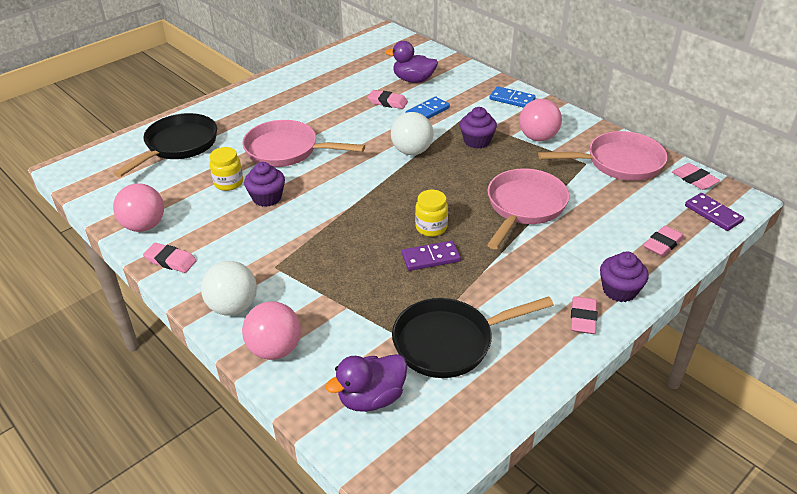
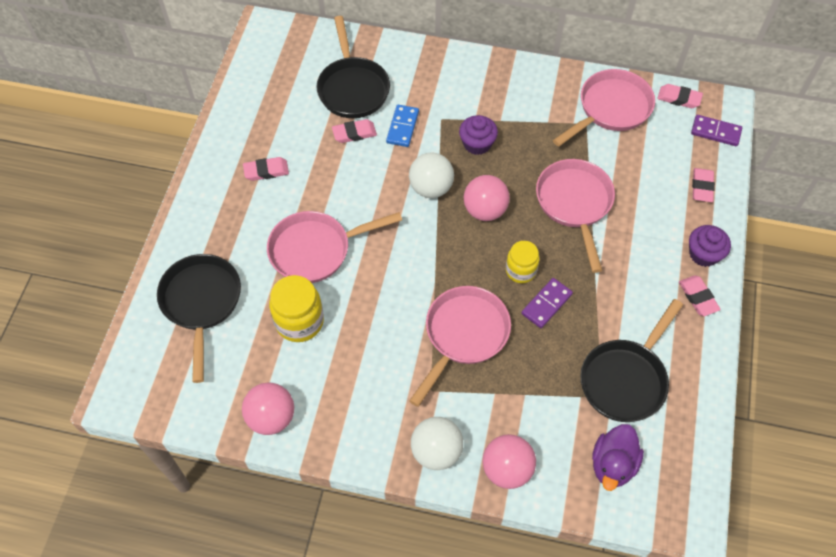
camera: 35 degrees left, 20 degrees up
pink eraser [143,243,197,273] -> pink eraser moved to [243,157,289,181]
yellow jar [210,147,243,191] -> yellow jar [269,275,324,342], size x1.53
purple cupcake [244,162,285,207] -> none
purple duck [385,41,438,83] -> black pan [316,16,390,118]
blue domino [490,86,536,108] -> none
pink ball [519,99,562,141] -> pink ball moved to [463,175,510,221]
none -> pink pan [409,286,511,407]

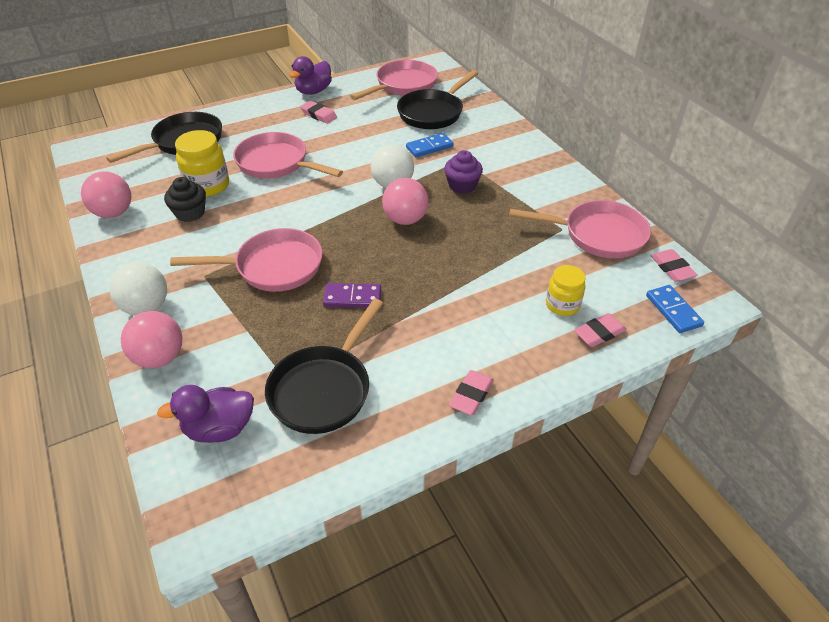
camera: 50 degrees right, 15 degrees down
pink eraser [332,119,377,143] -> none
yellow jar [506,241,540,283] -> yellow jar moved to [546,265,586,316]
pink pan [536,159,615,273] -> pink pan moved to [350,59,438,100]
black pan [580,299,683,422] -> black pan turned 60 degrees counterclockwise [265,299,383,434]
purple cupcake [689,225,731,267] -> none
purple domino [691,115,742,146] -> blue domino [646,285,704,333]
none -> black cupcake [164,177,206,222]
none -> purple duck [289,56,332,95]

